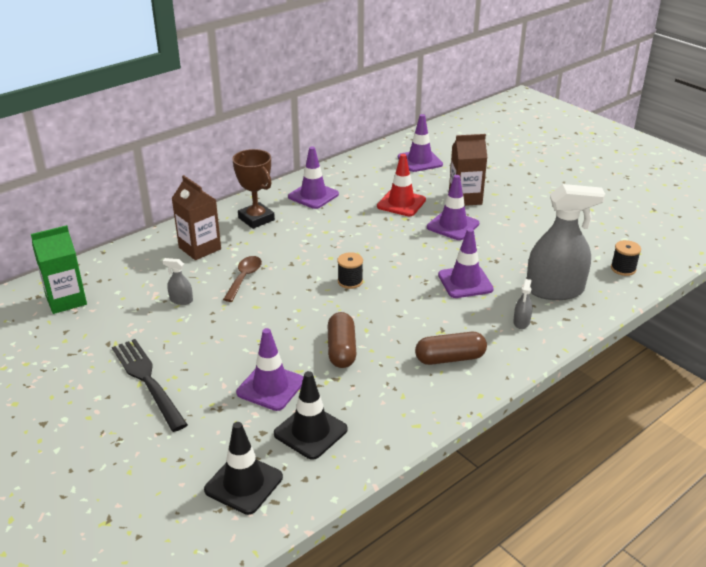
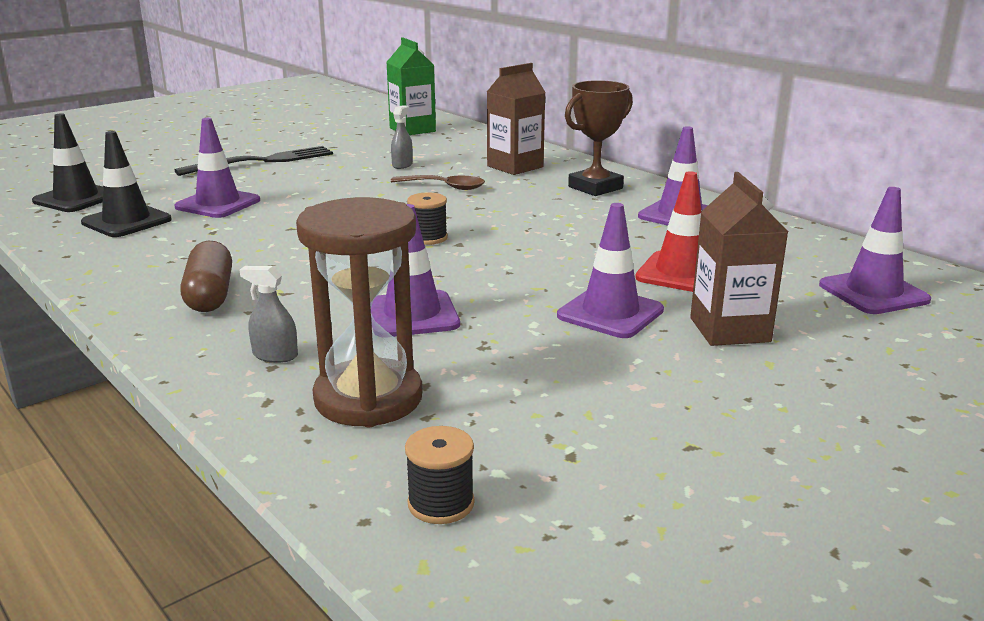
camera: 90 degrees right, 10 degrees down
brown capsule [328,312,357,368] -> none
grey spray bottle [527,184,605,300] -> brown hourglass [296,197,422,427]

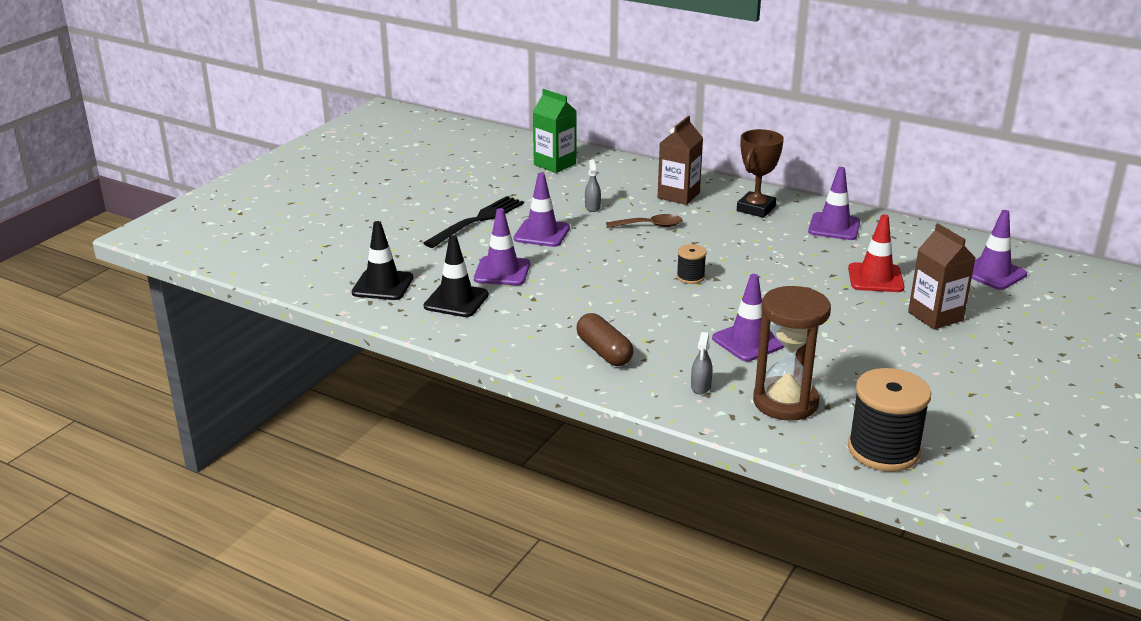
camera: 20 degrees left, 5 degrees up
grey spray bottle [240,266,298,363] -> grey spray bottle turned 75 degrees counterclockwise [691,332,713,394]
black spool [405,426,475,524] -> black spool [848,368,931,472], size x2.01
purple traffic cone [557,203,664,338] -> purple traffic cone moved to [514,173,570,247]

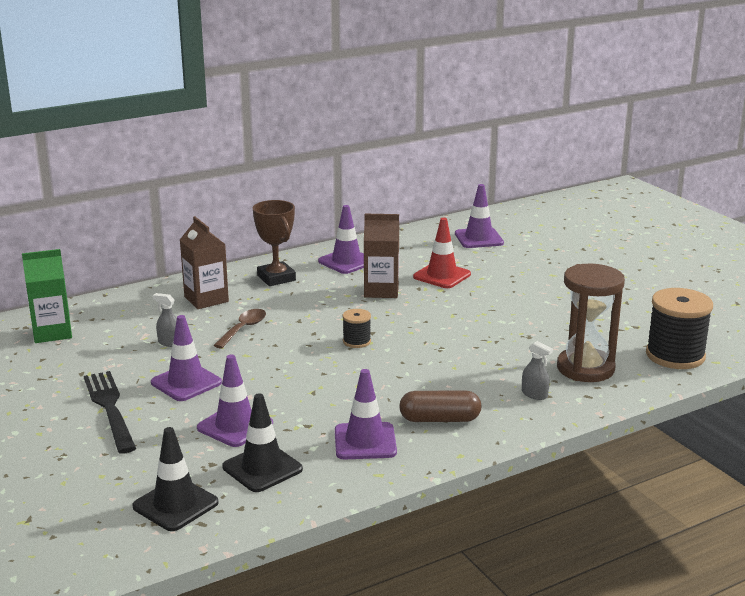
camera: 60 degrees left, 5 degrees down
purple traffic cone [712,274,784,361] -> purple traffic cone moved to [335,369,397,459]
brown carton [908,223,976,330] -> brown carton moved to [364,214,399,298]

